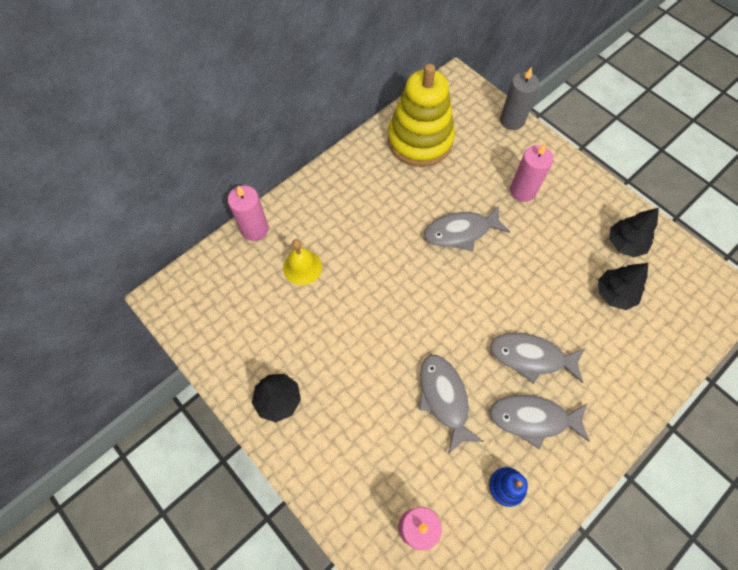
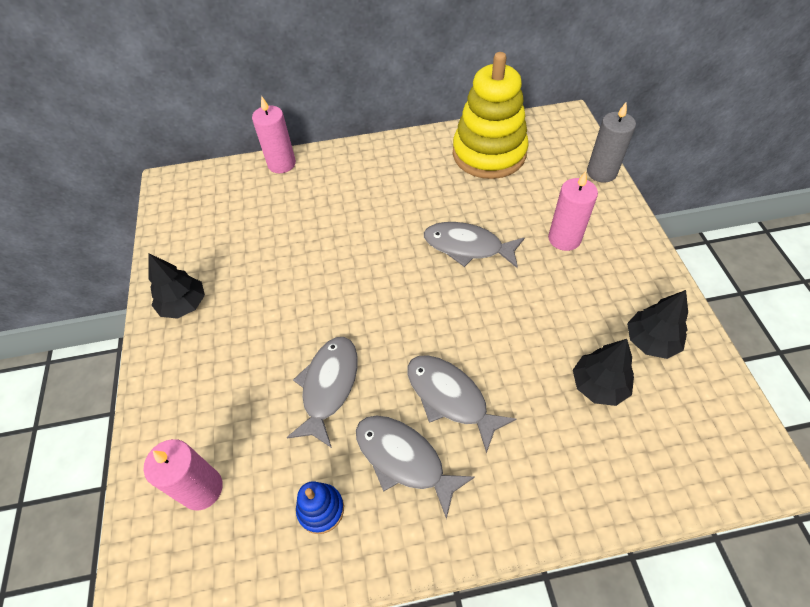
camera: 35 degrees right, 10 degrees down
yellow bell [283,239,322,285] -> none

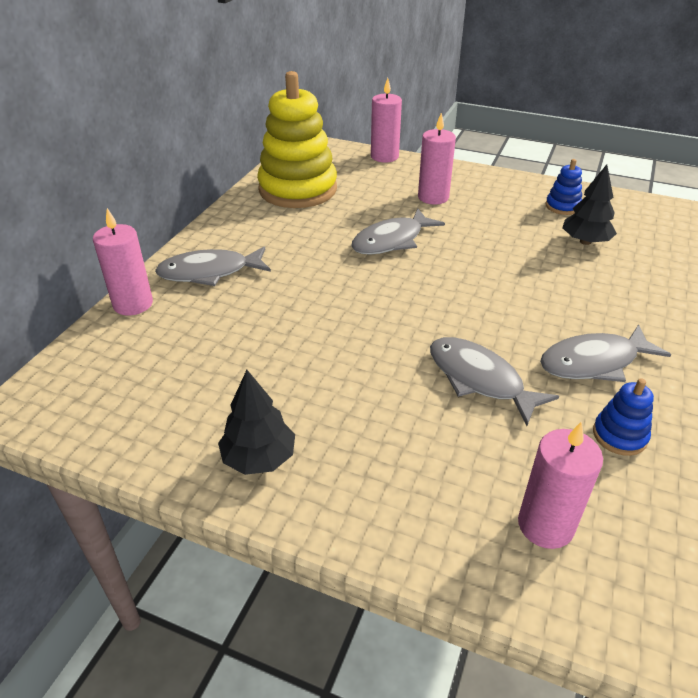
camera: 60 degrees left, 15 degrees down
grey fish [407,355,516,453] -> grey fish moved to [155,246,271,286]
grey candle [587,102,636,183] -> pink candle [371,78,402,163]
black tree [627,290,688,359] -> blue stacking toy [545,159,582,215]

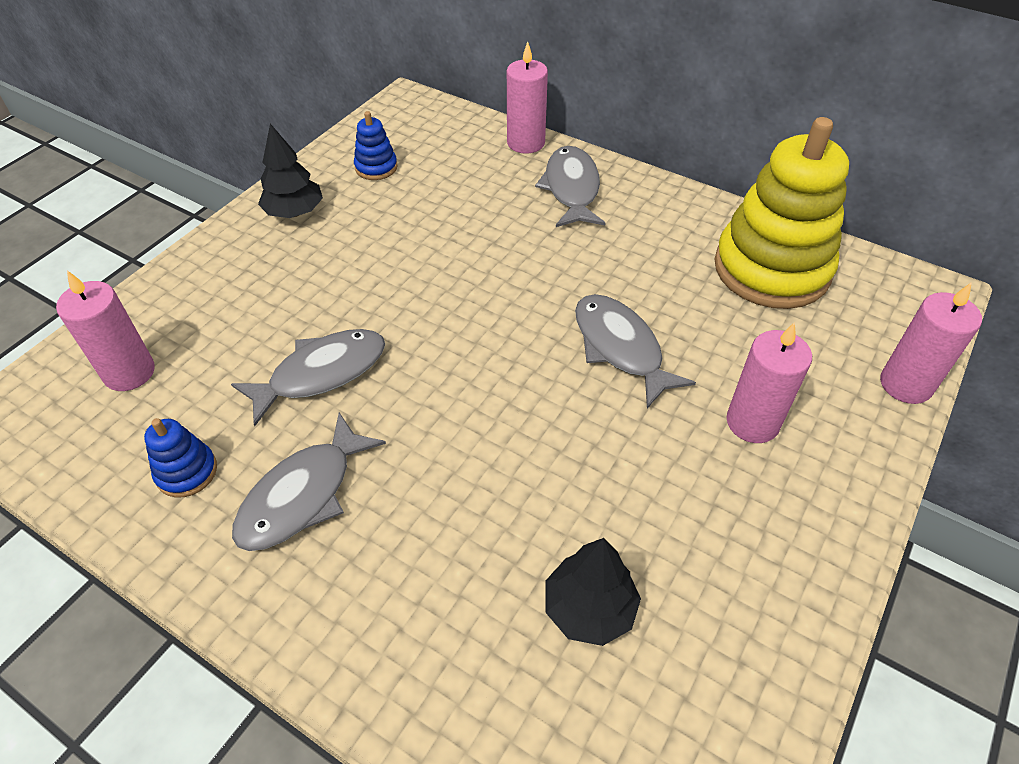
camera: 100 degrees right, 10 degrees up
grey fish [540,324,671,382] -> grey fish turned 135 degrees counterclockwise [232,413,386,551]
blue stacking toy [545,159,582,215] -> blue stacking toy moved to [354,111,398,180]

